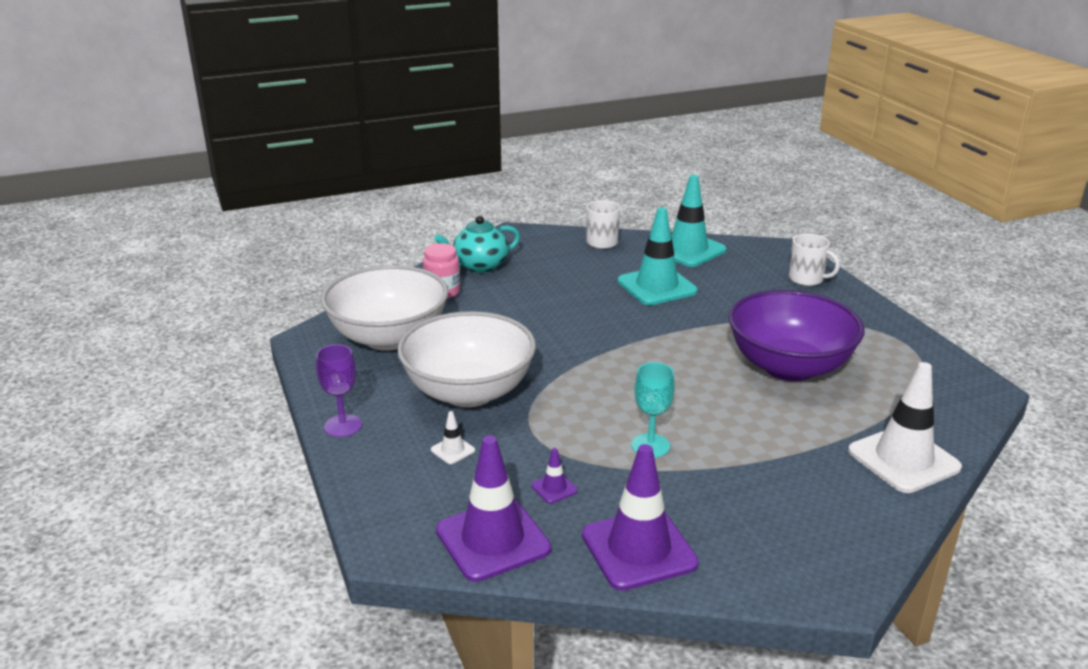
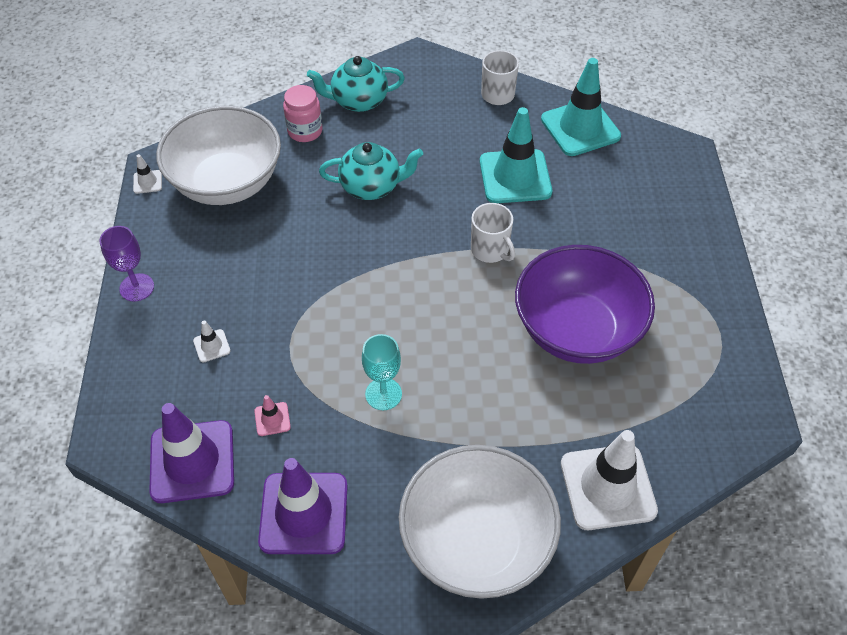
camera: 20 degrees right, 25 degrees up
white bowl [397,311,536,407] -> white bowl moved to [399,445,561,599]
purple traffic cone [531,448,578,504] -> pink traffic cone [254,395,291,436]
white mug [789,234,840,286] -> white mug moved to [471,203,515,263]
none -> white traffic cone [133,154,162,194]
none -> turquoise teapot [319,142,423,200]

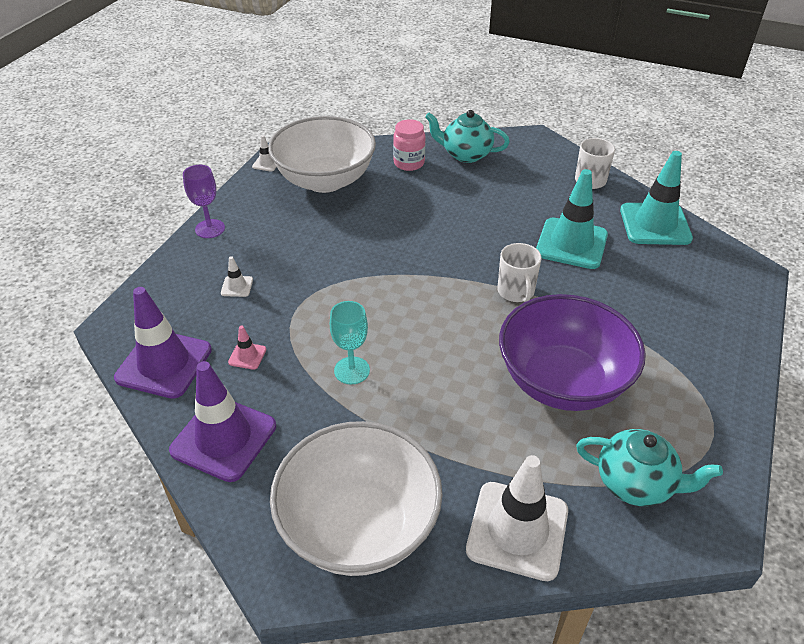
camera: 25 degrees right, 10 degrees down
turquoise teapot [319,142,423,200] -> turquoise teapot moved to [576,429,723,506]

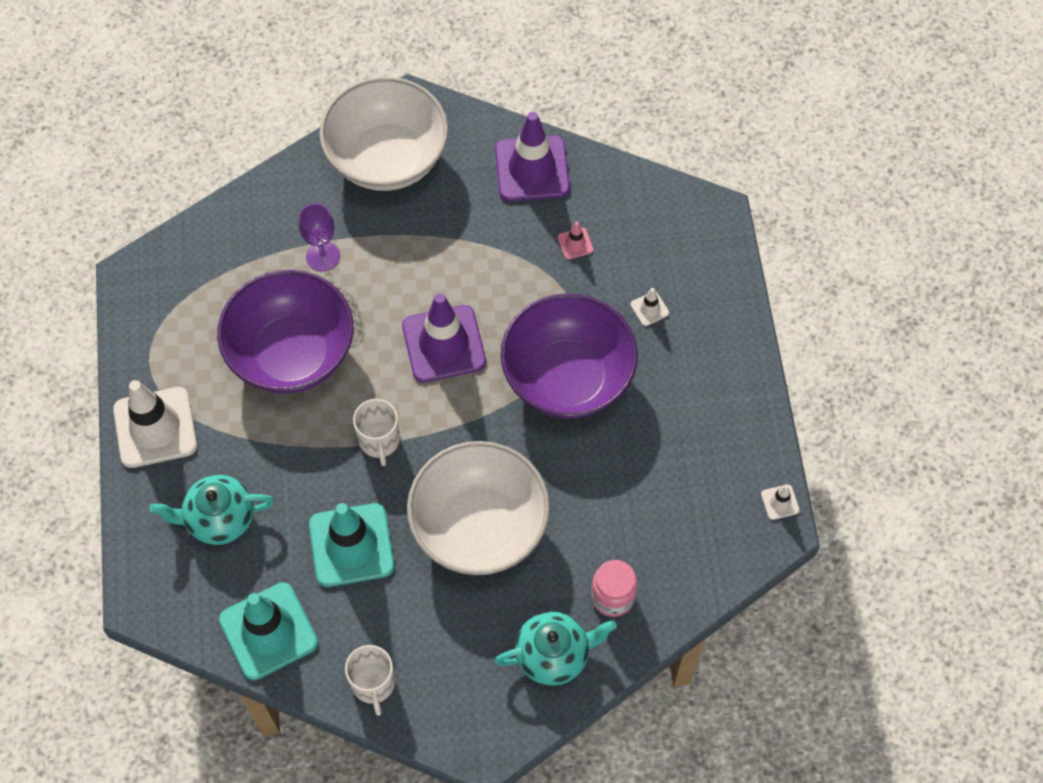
camera: 150 degrees right, 20 degrees up
purple traffic cone [114,287,212,399] -> purple traffic cone moved to [402,293,486,383]
purple goblet [183,165,225,238] -> purple goblet moved to [298,203,340,272]
white bowl [268,116,376,193] -> white bowl moved to [407,441,550,575]
turquoise goblet [330,301,370,384] -> none
white traffic cone [466,455,568,581] -> white traffic cone moved to [113,380,197,468]
white mug [497,243,541,302] -> white mug turned 150 degrees counterclockwise [353,399,400,466]
turquoise teapot [576,429,723,506] -> turquoise teapot moved to [149,475,275,545]
none -> purple bowl [501,293,638,419]

